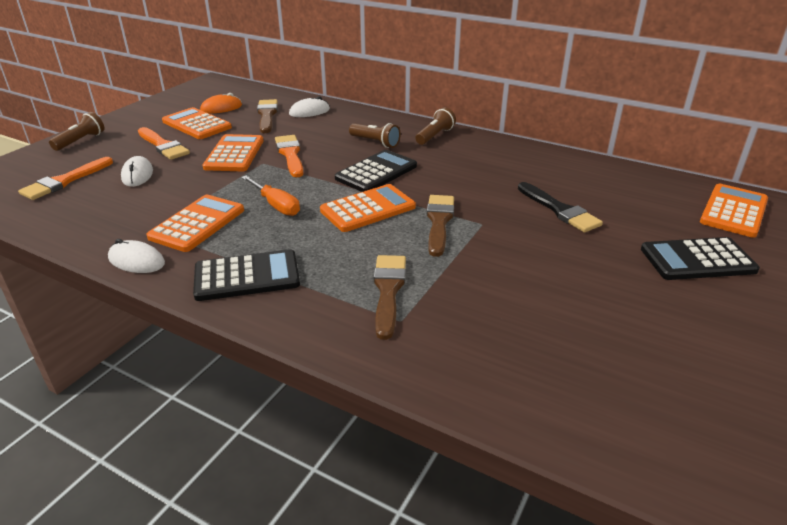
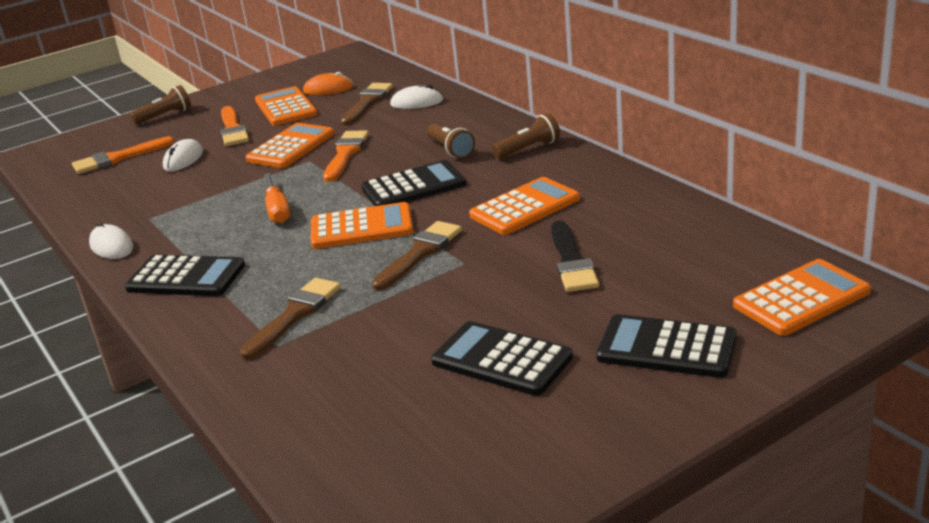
camera: 30 degrees right, 5 degrees down
orange calculator [146,195,244,252] -> orange calculator moved to [469,177,580,235]
none -> black calculator [431,321,573,396]

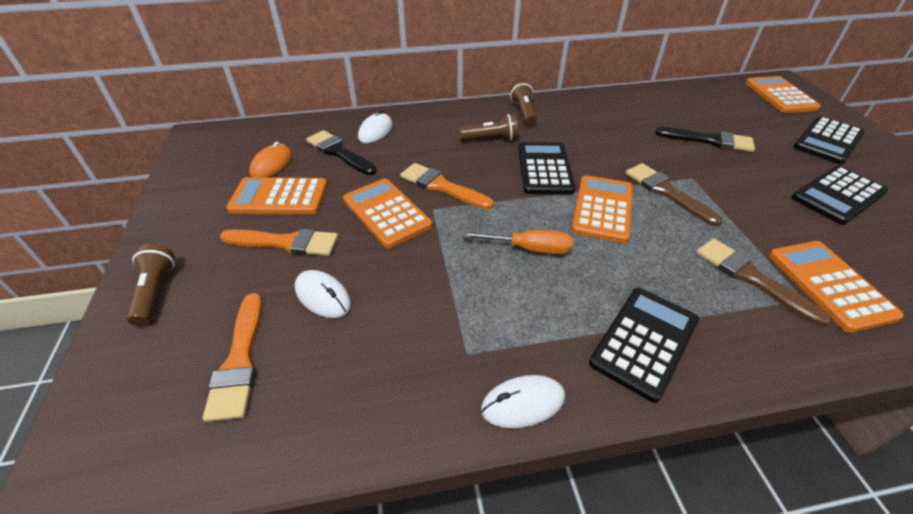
camera: 70 degrees left, 15 degrees up
brown brush [340,83,393,125] -> black brush [306,130,377,175]
orange calculator [469,177,580,235] -> orange calculator moved to [769,241,904,333]

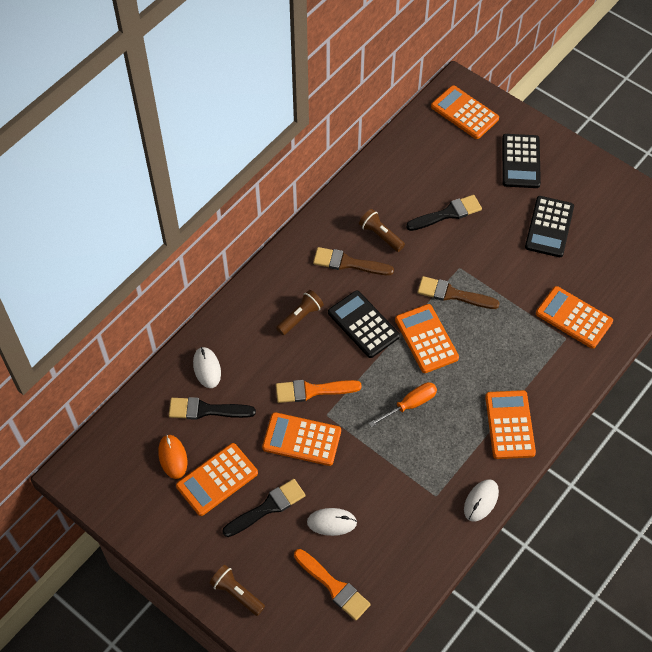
camera: 40 degrees left, 15 degrees up
orange brush [220,228,338,256] -> black brush [223,479,306,537]
brown flashlight [510,81,537,126] -> brown flashlight moved to [359,209,405,252]
black calculator [589,288,699,403] -> orange calculator [485,390,536,459]
brown brush [696,238,831,326] -> brown brush moved to [313,247,394,275]

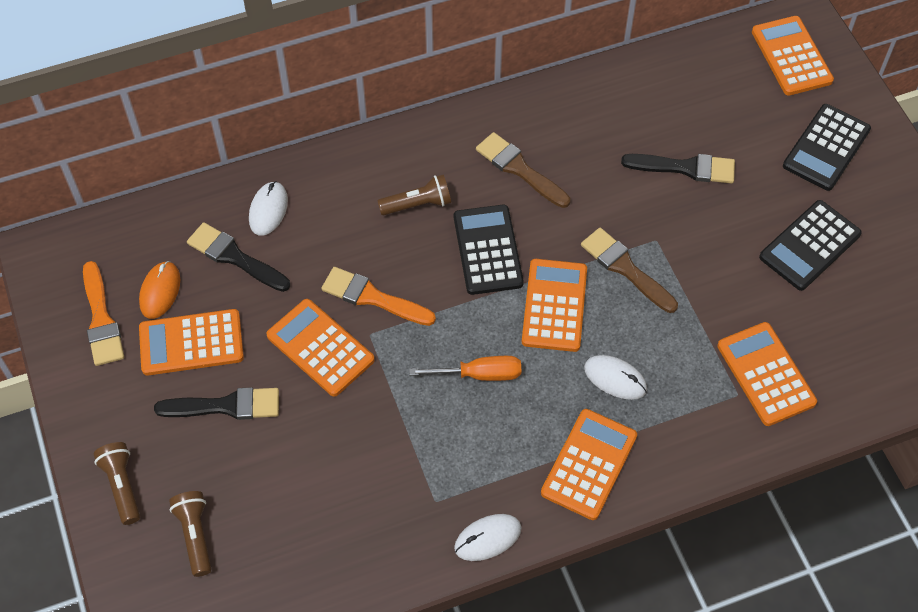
camera: 30 degrees right, 0 degrees up
orange brush [294,549,371,621] -> orange brush moved to [83,261,124,366]
white mouse [307,508,357,536] -> white mouse moved to [584,355,647,400]
brown flashlight [359,209,405,252] -> brown flashlight moved to [169,491,212,577]

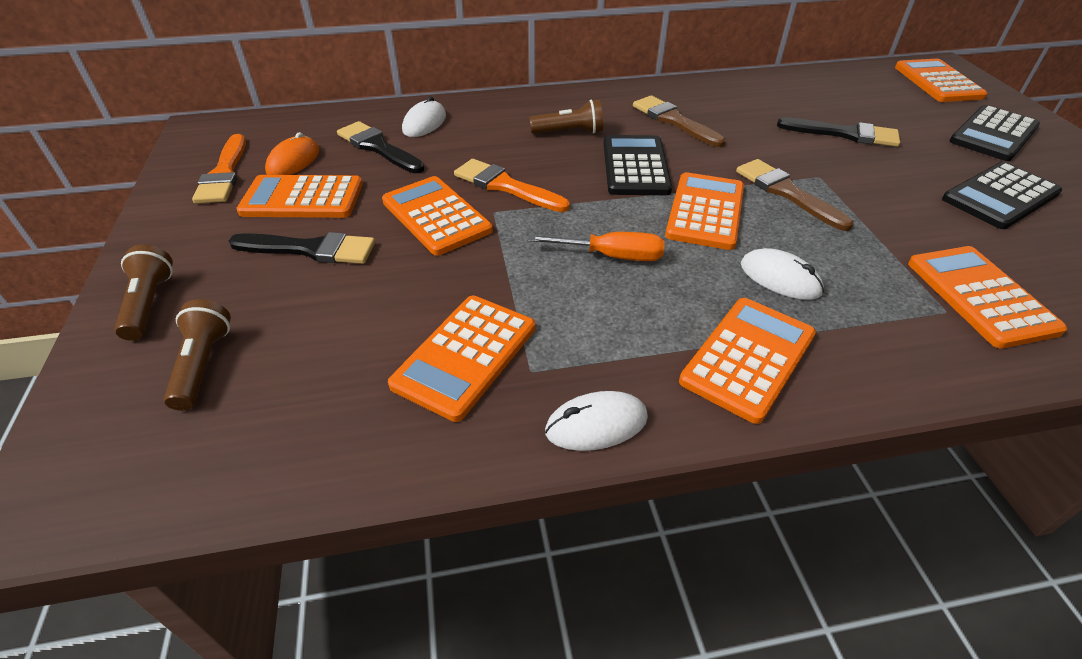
camera: 10 degrees right, 15 degrees down
none -> orange calculator [388,295,535,422]

